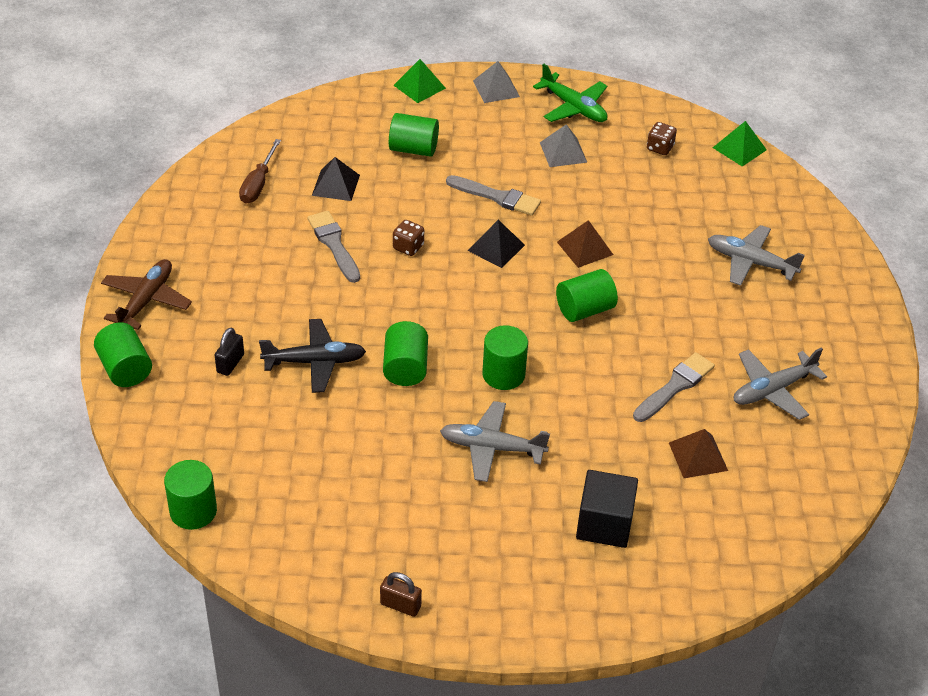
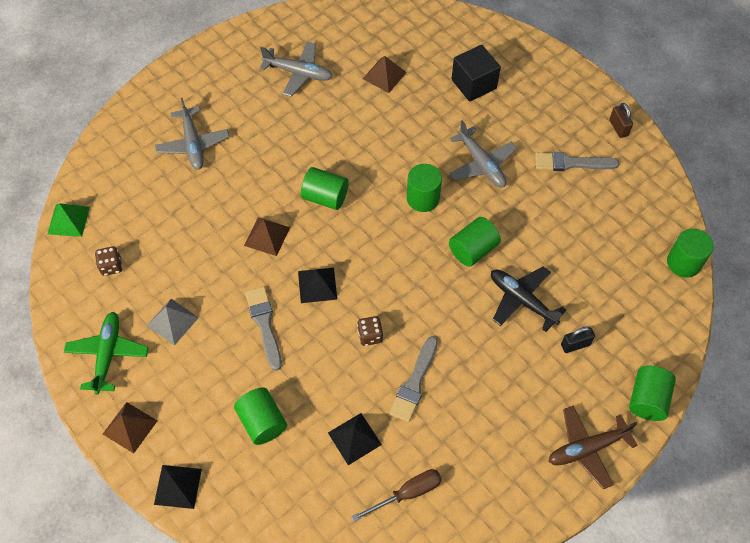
camera: 130 degrees left, 15 degrees up
green pyramid [393,59,446,103] -> black pyramid [154,465,202,509]
grey pyramid [473,61,520,103] -> brown pyramid [103,402,157,453]
grey brush [633,352,715,422] -> grey brush moved to [535,152,619,171]

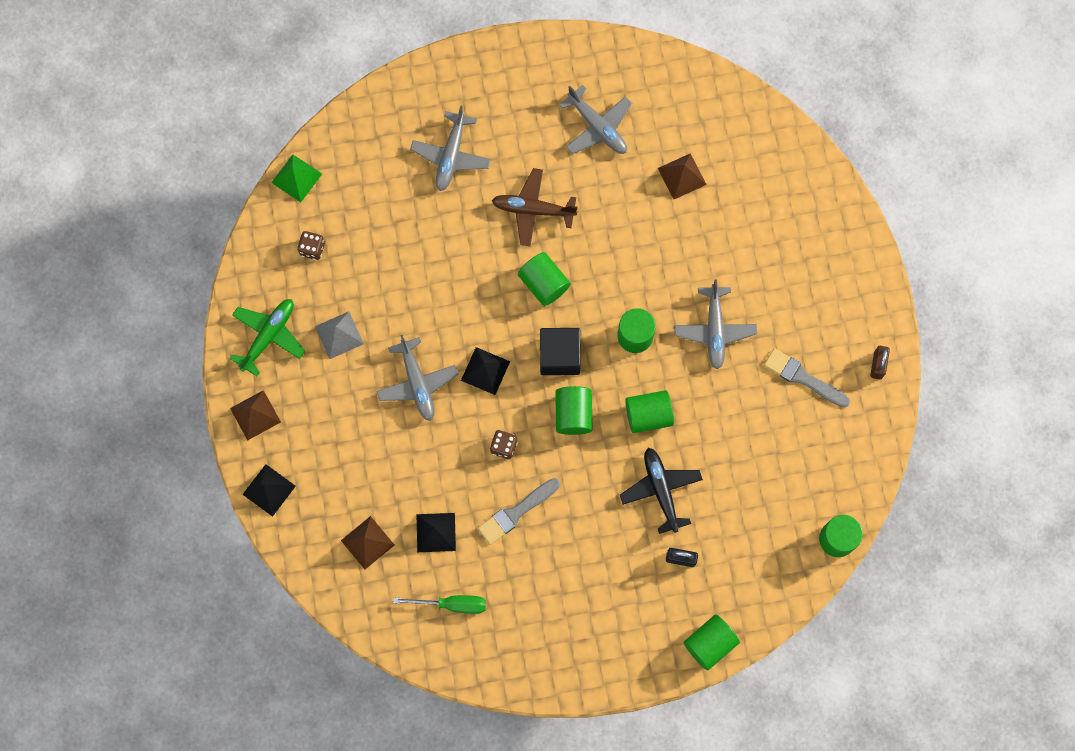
camera: 30 degrees right, 15 degrees up
green cylinder [234,387,287,445] -> green cylinder moved to [555,386,592,435]
brown pyramid [244,217,290,256] -> brown pyramid moved to [341,516,394,569]
grey brush [245,286,282,371] -> grey plane [376,335,458,421]
brown screwdriver [351,469,442,522] -> green screwdriver [393,595,486,614]
black cube [452,45,501,102] -> black cube moved to [540,328,581,375]
brown plane [548,406,638,489] -> brown plane moved to [492,168,578,246]

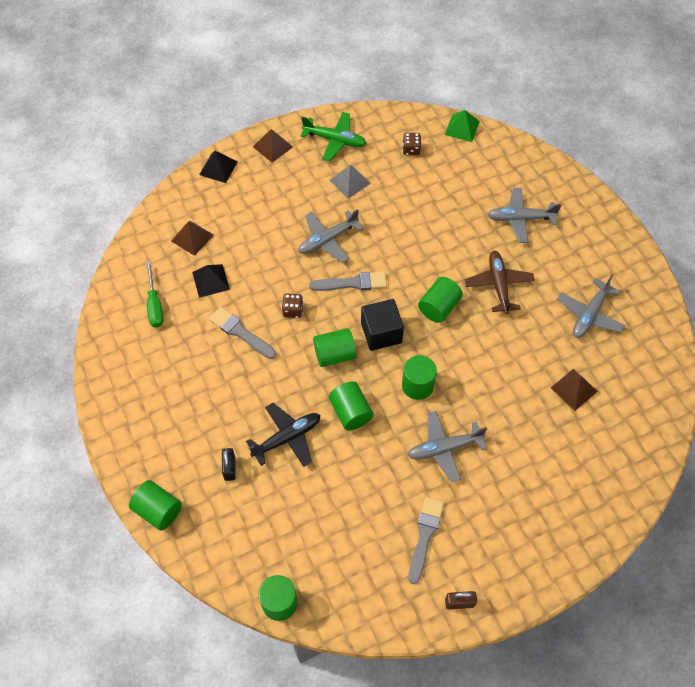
camera: 75 degrees right, 15 degrees down
black pyramid [461,347,510,395] -> grey brush [309,272,387,291]

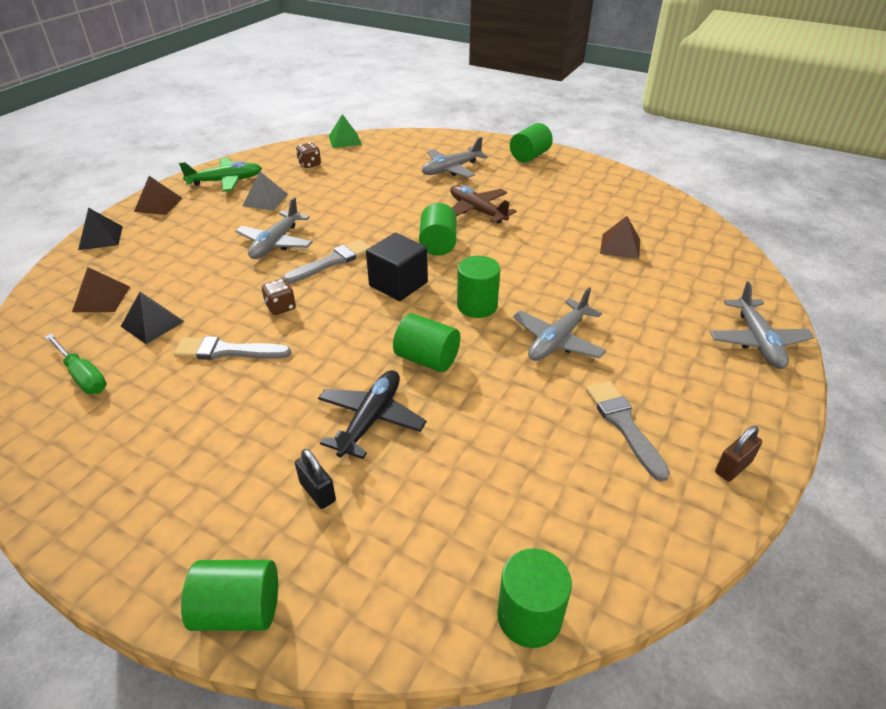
camera: 35 degrees left, 20 degrees down
green cylinder [313,328,356,367] -> green cylinder moved to [510,123,553,163]
grey plane [557,275,625,338] -> grey plane moved to [710,281,815,369]

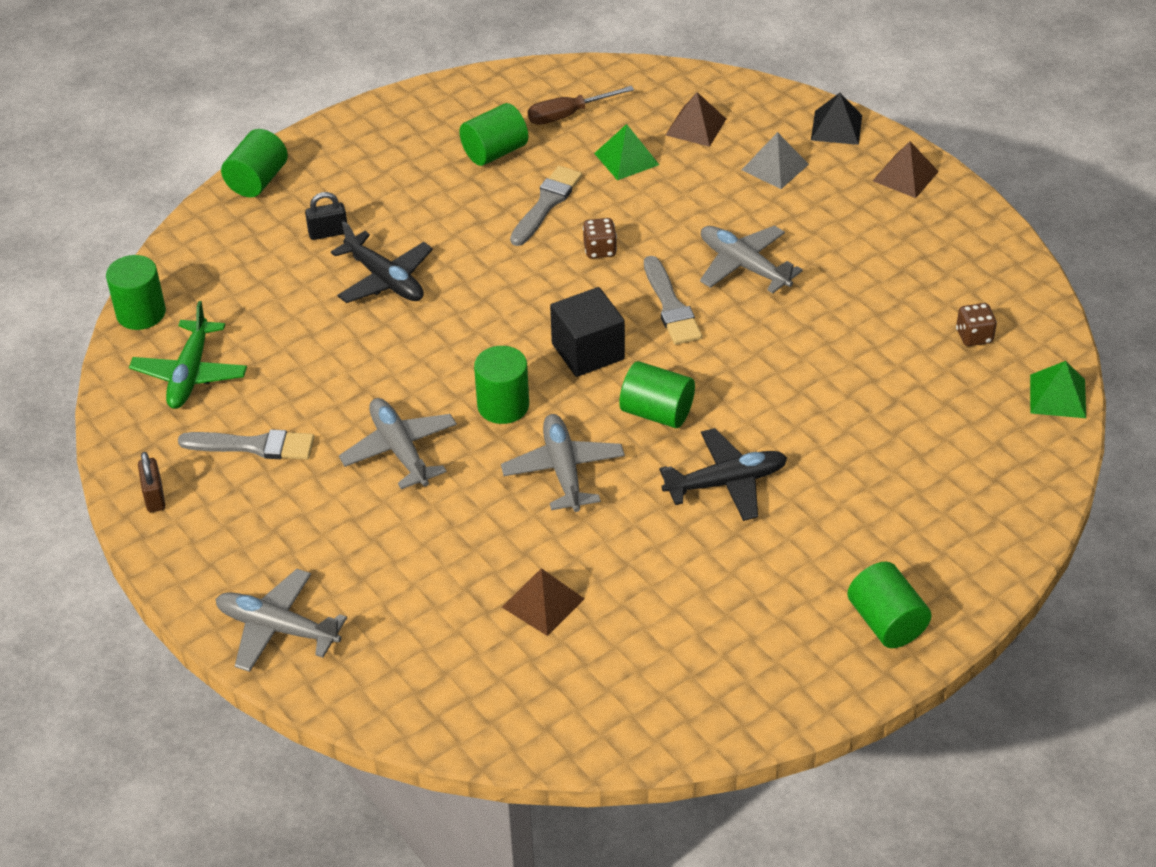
camera: 115 degrees right, 5 degrees up
green screwdriver [45,333,107,394] -> brown screwdriver [528,86,634,125]
black pyramid [121,292,185,344] -> green pyramid [594,124,659,180]
green plane [179,158,262,192] -> green plane moved to [129,301,247,409]
grey pyramid [242,171,289,211] -> grey pyramid moved to [742,132,809,189]
green cylinder [393,313,460,372] -> green cylinder moved to [459,103,528,166]
grey plane [422,137,488,178] -> grey plane moved to [501,414,625,512]
brown plane [450,185,517,223] -> black plane [659,428,787,521]

